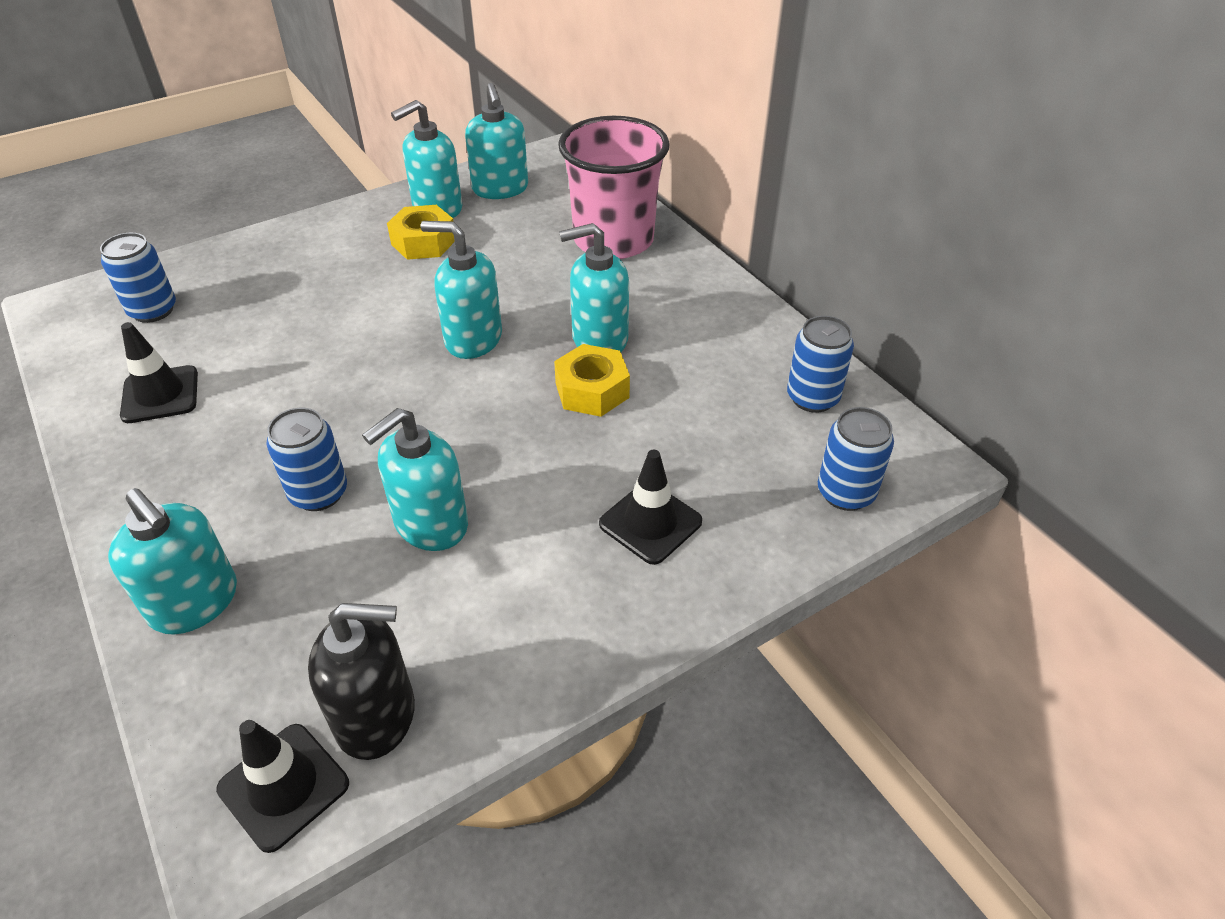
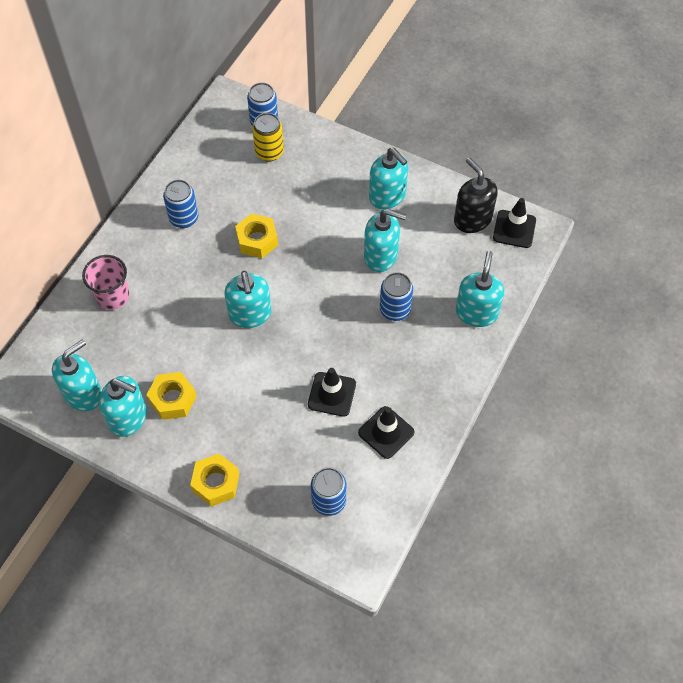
camera: 120 degrees left, 15 degrees up
pink cup [558,116,670,259] -> pink cup [82,255,129,310], size x0.60
turquoise soap dispenser [559,223,629,352] -> turquoise soap dispenser moved to [369,148,408,209]
black traffic cone [599,450,702,565] -> black traffic cone moved to [308,368,356,417]
blue can [787,316,854,413] -> blue can moved to [163,180,198,228]
none -> yellow nut [190,454,239,507]
none -> yellow can [252,113,284,161]

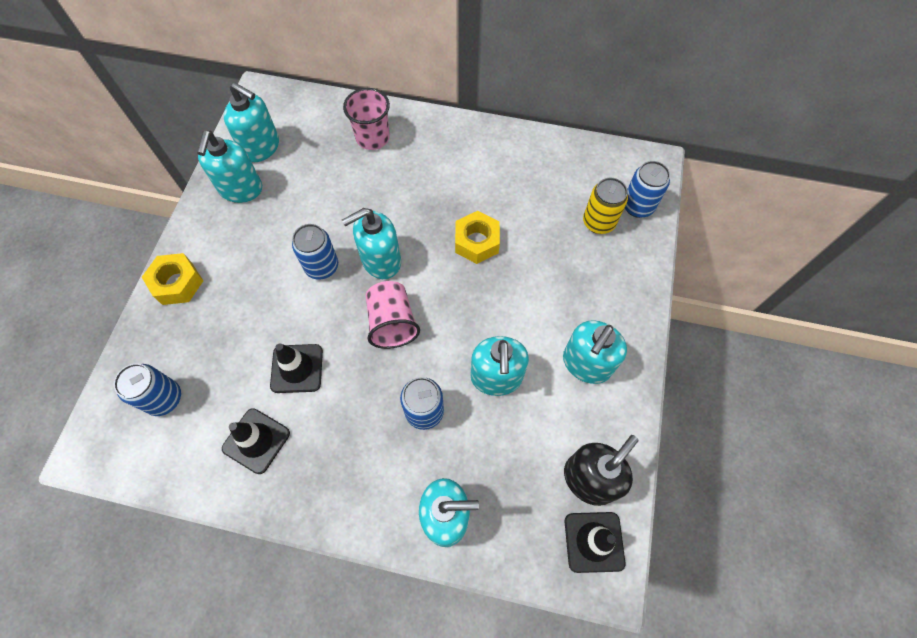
camera: 75 degrees right, 5 degrees up
yellow nut [147,372,197,420] -> none
blue can [163,180,198,228] -> blue can moved to [292,224,338,280]
none -> pink cup [366,281,420,349]

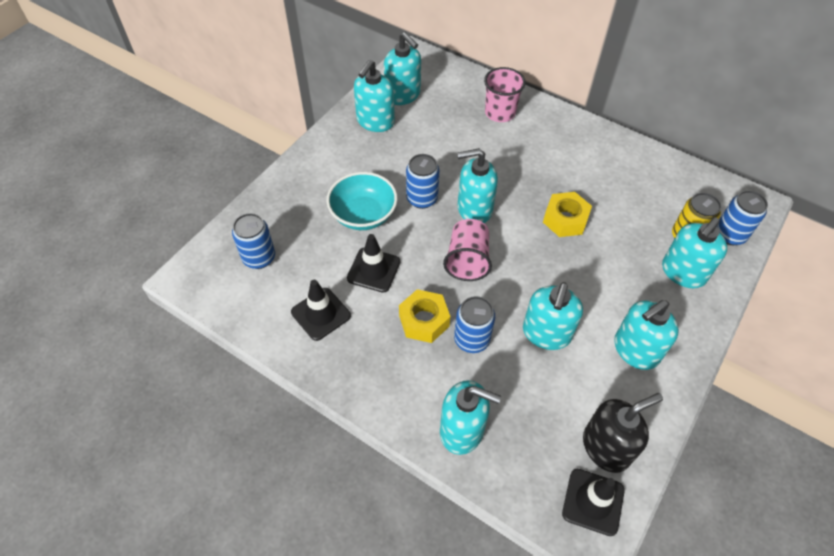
camera: 20 degrees right, 10 degrees down
yellow nut [142,253,203,305] -> yellow nut moved to [399,289,451,343]
none -> turquoise bowl [327,172,398,230]
none -> turquoise soap dispenser [662,217,727,288]

